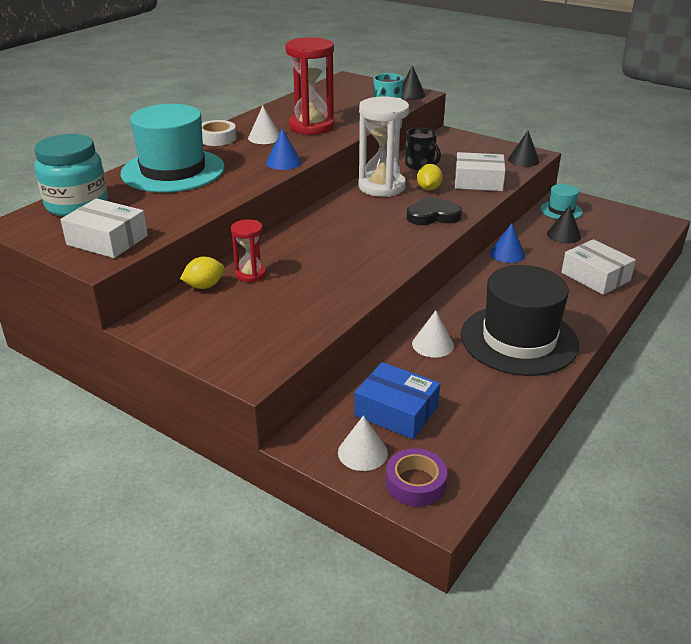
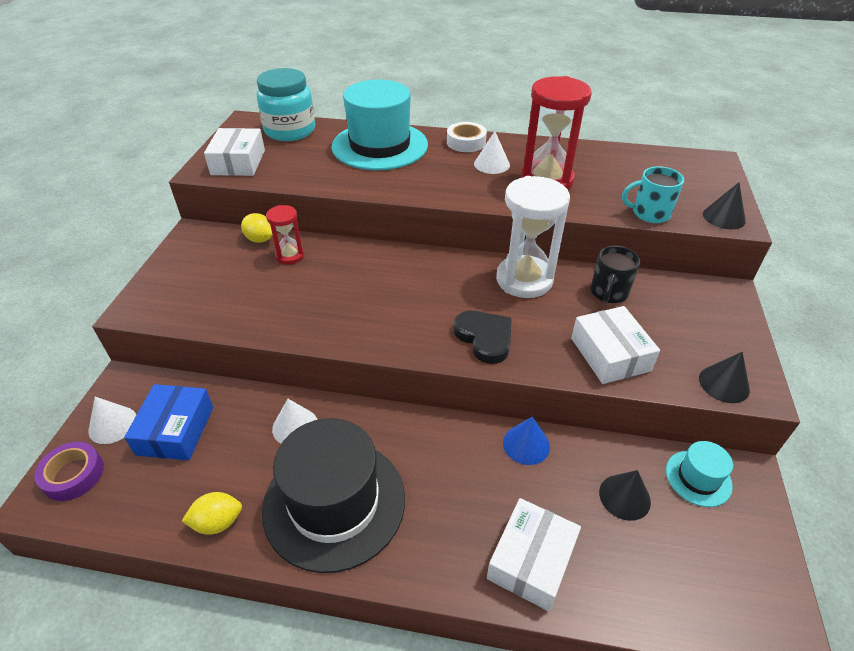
camera: 65 degrees right, 10 degrees up
blue cone [266,128,302,170] -> none
yellow lemon [417,164,443,191] -> yellow lemon moved to [182,492,242,535]

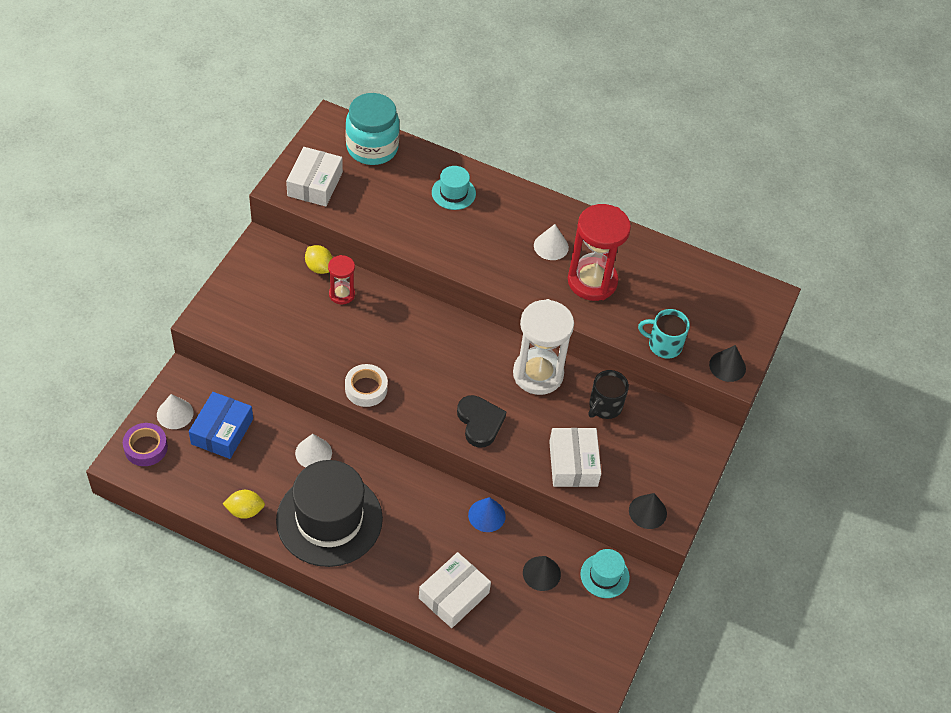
camera: 10 degrees right, 10 degrees up
turquoise hat [332,80,428,170] -> turquoise hat [432,166,476,210], size x0.46
white tape [447,122,487,152] -> white tape moved to [345,364,388,407]

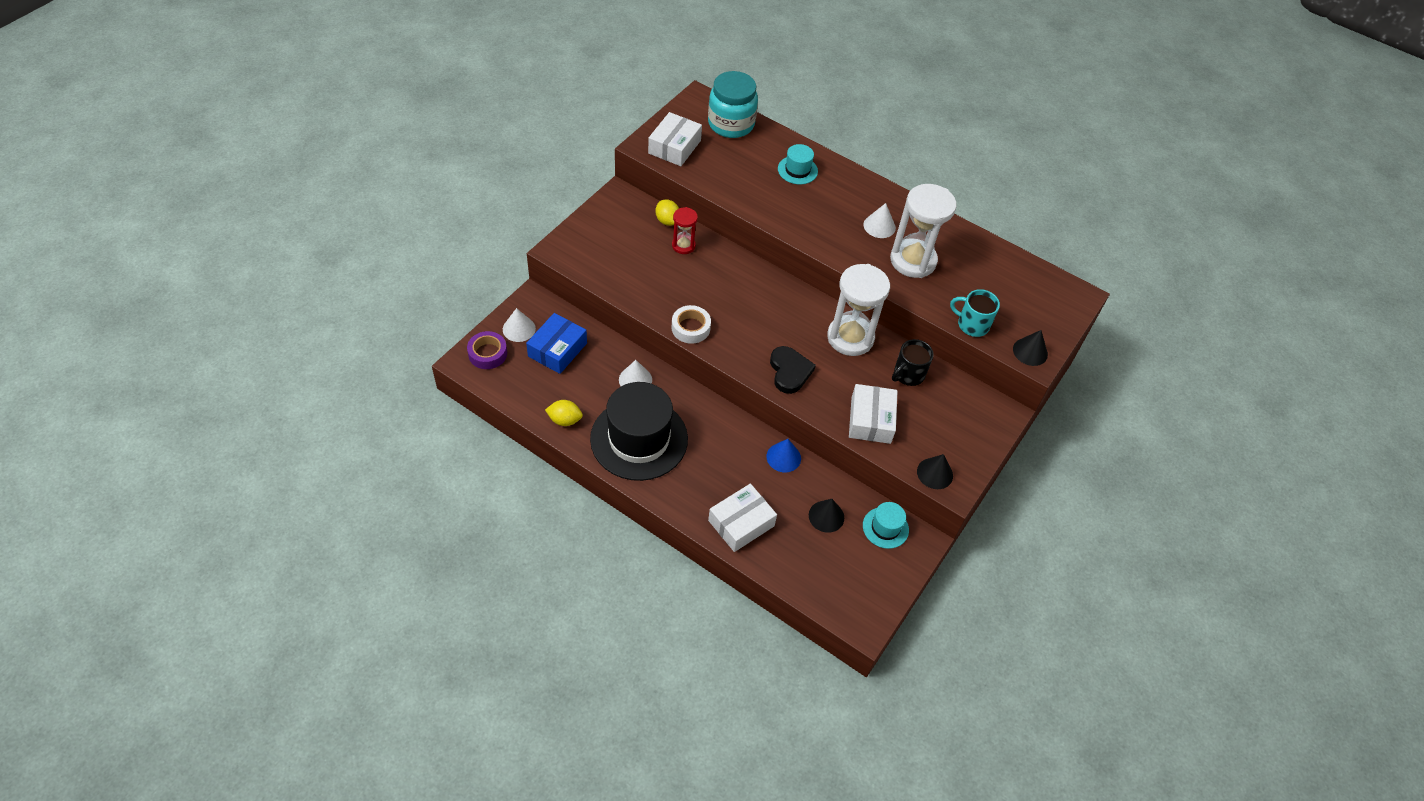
camera: 10 degrees right, 0 degrees up
red hourglass [568,204,631,301] -> white hourglass [890,184,957,278]

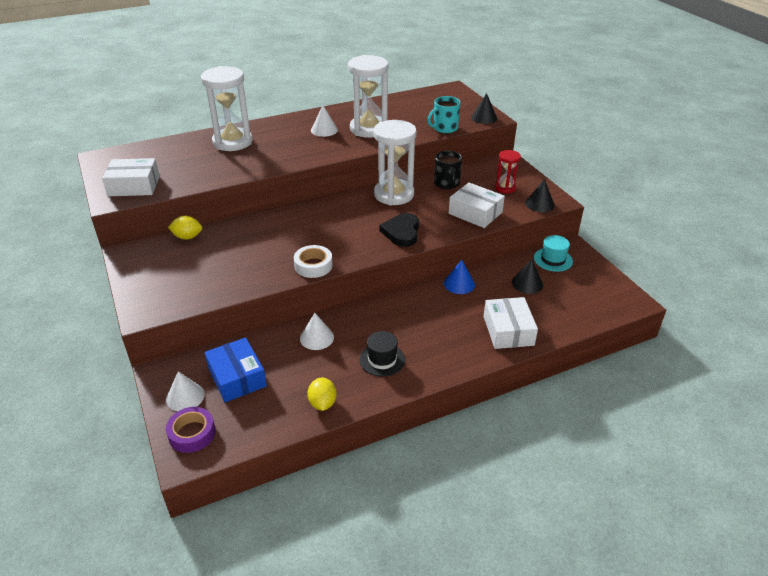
camera: 55 degrees left, 15 degrees down
yellow lemon [545,400,583,426] -> yellow lemon turned 45 degrees counterclockwise [307,377,337,411]
black hat [590,382,688,481] -> black hat [359,331,405,377], size x0.46
white box [648,112,702,166] -> white box turned 60 degrees counterclockwise [102,158,160,196]
red hourglass [672,207,698,254] -> red hourglass moved to [495,150,521,194]
turquoise jar [708,71,758,138] -> none
black heart [770,346,816,394] -> black heart turned 105 degrees counterclockwise [379,213,419,247]
turquoise hat [778,144,818,185] -> white hourglass [201,66,253,151]

